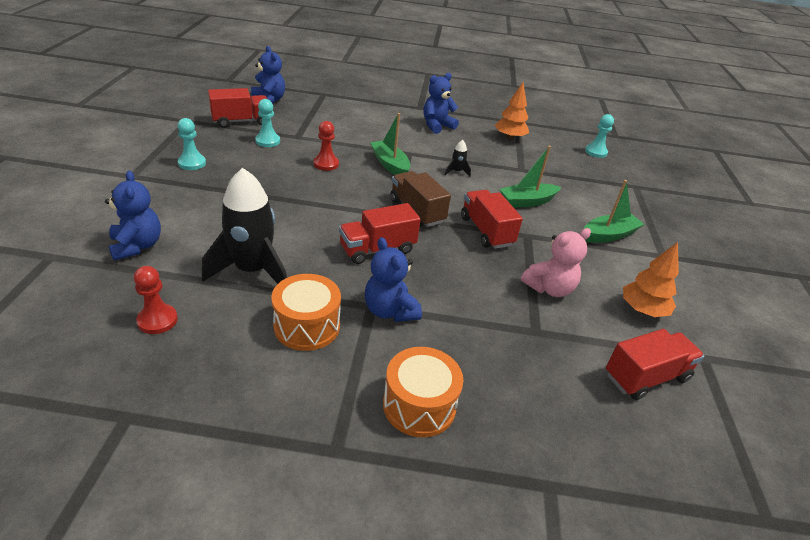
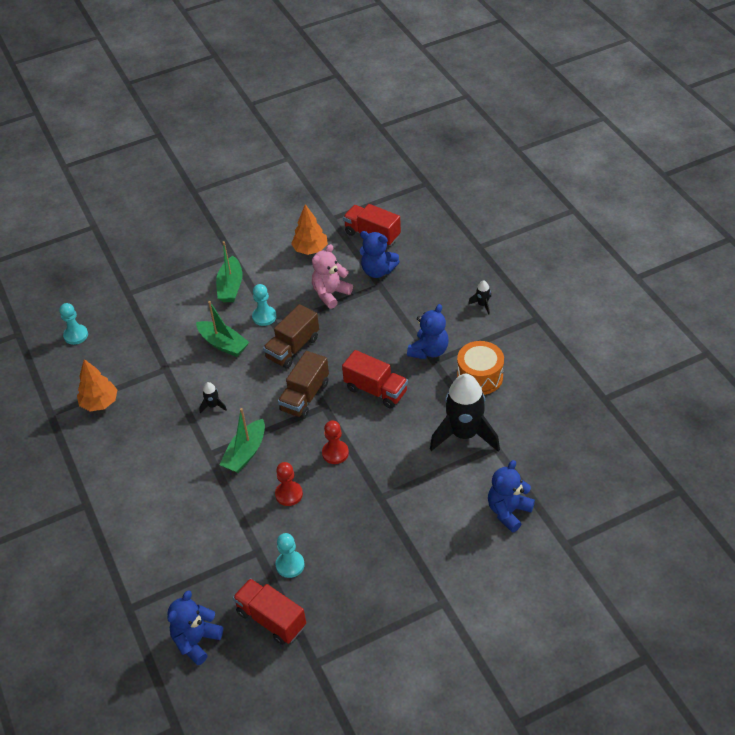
camera: 115 degrees left, 10 degrees up
red pawn [134,266,178,334] -> red pawn moved to [322,420,349,464]
turquoise pawn [177,118,206,170] -> turquoise pawn moved to [252,284,276,326]
orange drum [383,347,463,437] -> black rocket [468,280,491,315]
blue teddy bear [423,73,459,134] -> blue teddy bear moved to [360,231,400,278]
red truck [461,190,523,249] -> brown truck [263,304,319,369]
pink teddy bear [521,228,591,297] -> pink teddy bear turned 75 degrees counterclockwise [312,244,353,309]
green boat [584,180,644,243] -> green boat turned 120 degrees counterclockwise [216,241,243,302]

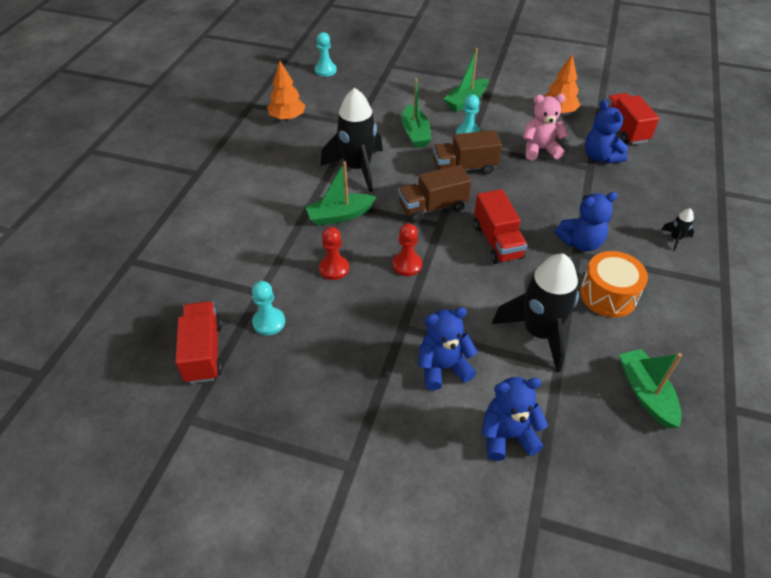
camera: 40 degrees right, 0 degrees up
blue teddy bear [167,590,223,665] -> blue teddy bear moved to [418,307,478,390]
black rocket [199,382,227,414] -> black rocket [321,88,383,192], size x2.46
none -> green boat [619,349,682,428]

